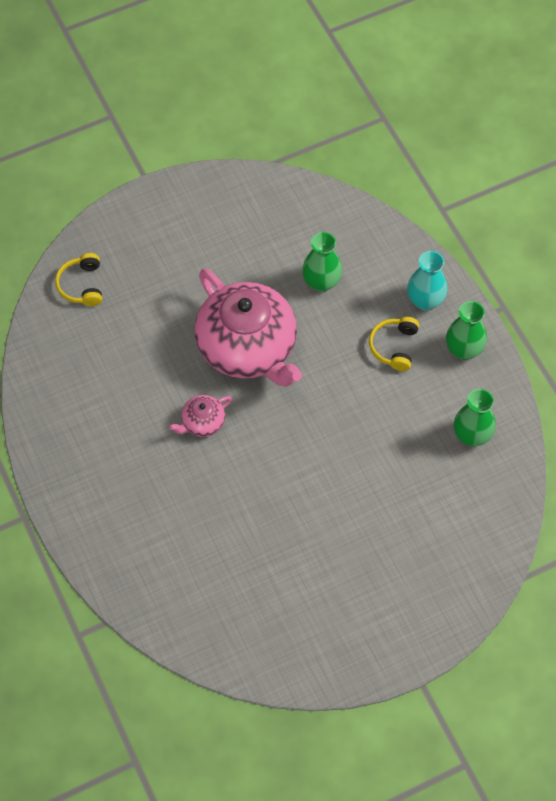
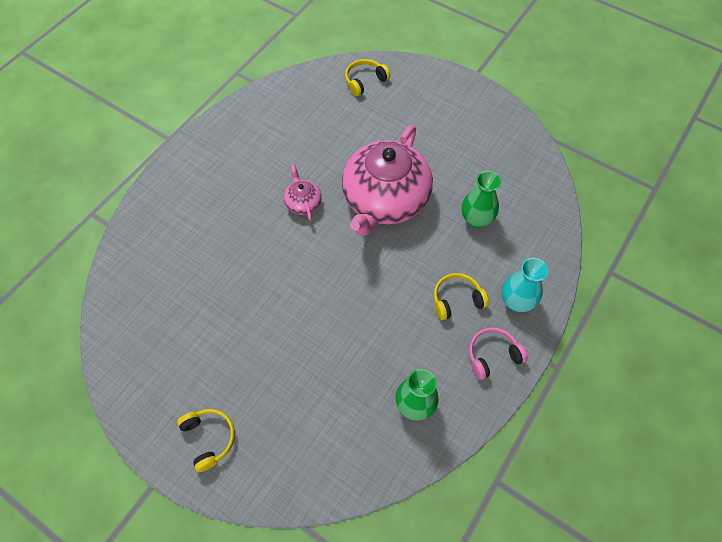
camera: 60 degrees right, 0 degrees up
pink teapot [169,395,232,437] -> pink teapot turned 45 degrees clockwise [284,164,322,221]
green vase [446,301,487,360] -> pink headphones [469,328,528,380]
none -> yellow headphones [177,409,235,472]

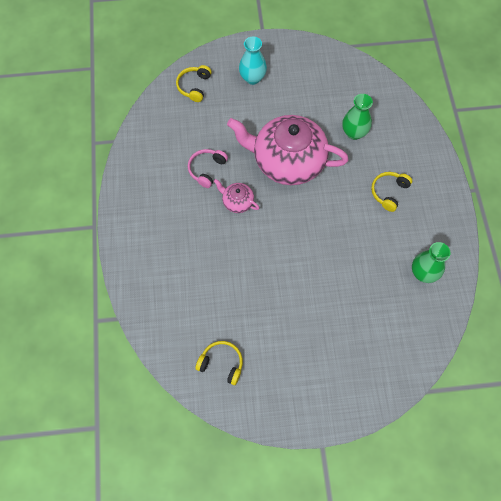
camera: 40 degrees left, 5 degrees up
yellow headphones [177,409,235,472] -> yellow headphones moved to [195,341,243,385]
pink teapot [342,125,433,236] -> pink teapot turned 120 degrees clockwise [227,115,349,185]
pink headphones [469,328,528,380] -> pink headphones moved to [188,149,228,188]
turquoise vase [502,258,548,312] -> turquoise vase moved to [239,37,267,85]

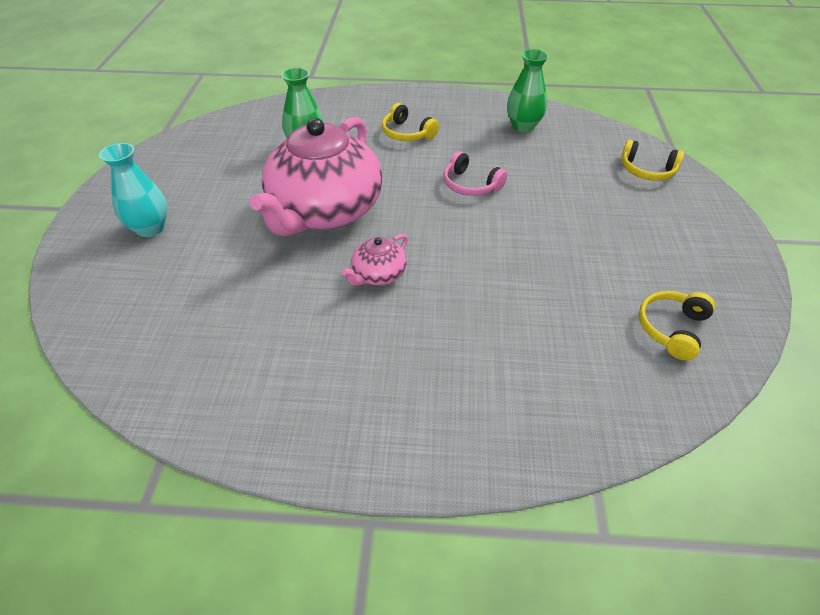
camera: 80 degrees left, 20 degrees down
yellow headphones [176,65,211,102] -> yellow headphones moved to [621,140,684,181]
pink headphones [188,149,228,188] -> pink headphones moved to [444,151,507,196]

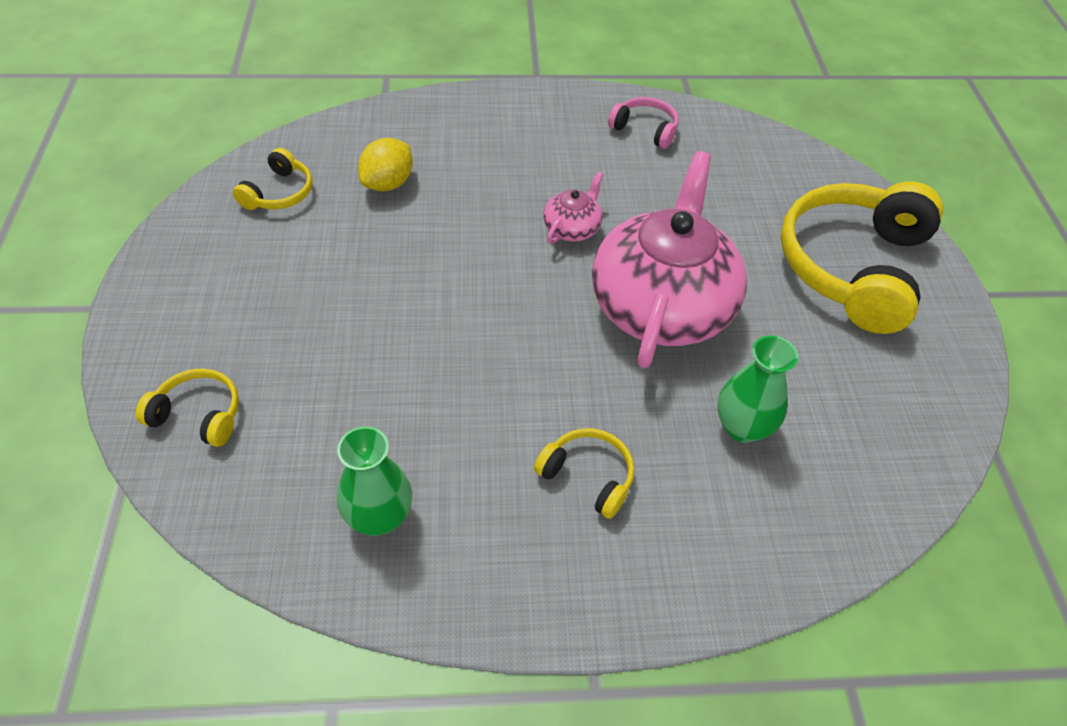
camera: 170 degrees right, 5 degrees up
turquoise vase [99,143,167,237] -> yellow headphones [781,181,943,334]
pink headphones [444,151,507,196] -> pink headphones moved to [608,97,679,149]
none -> yellow lemon [358,138,413,191]

